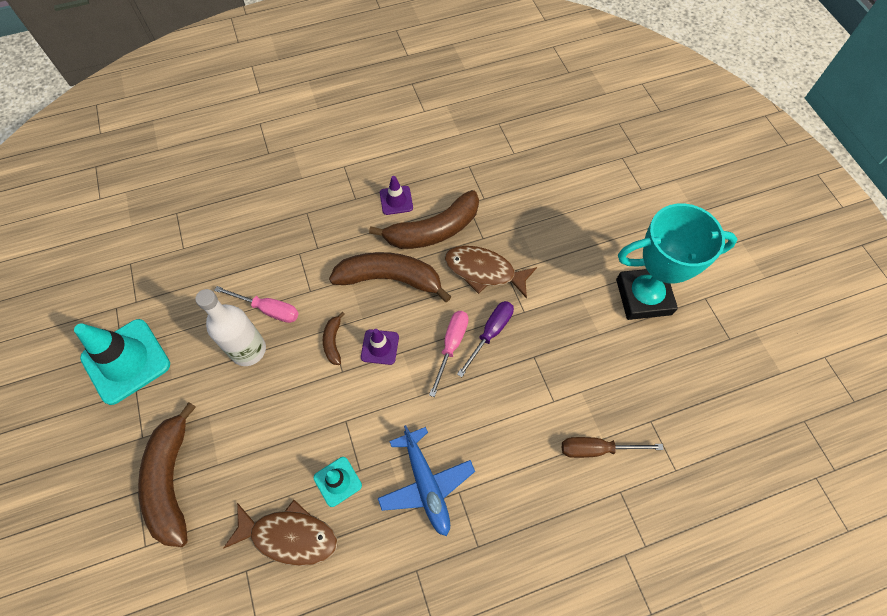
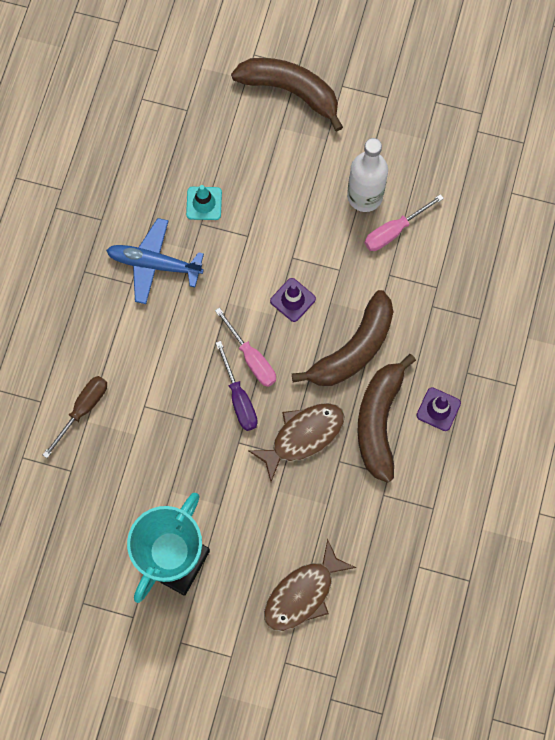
camera: 125 degrees right, 10 degrees up
turquoise traffic cone [74,319,170,405] -> none
brown fish [224,500,337,566] -> brown fish moved to [264,539,356,631]
brown banana [323,312,345,365] -> none

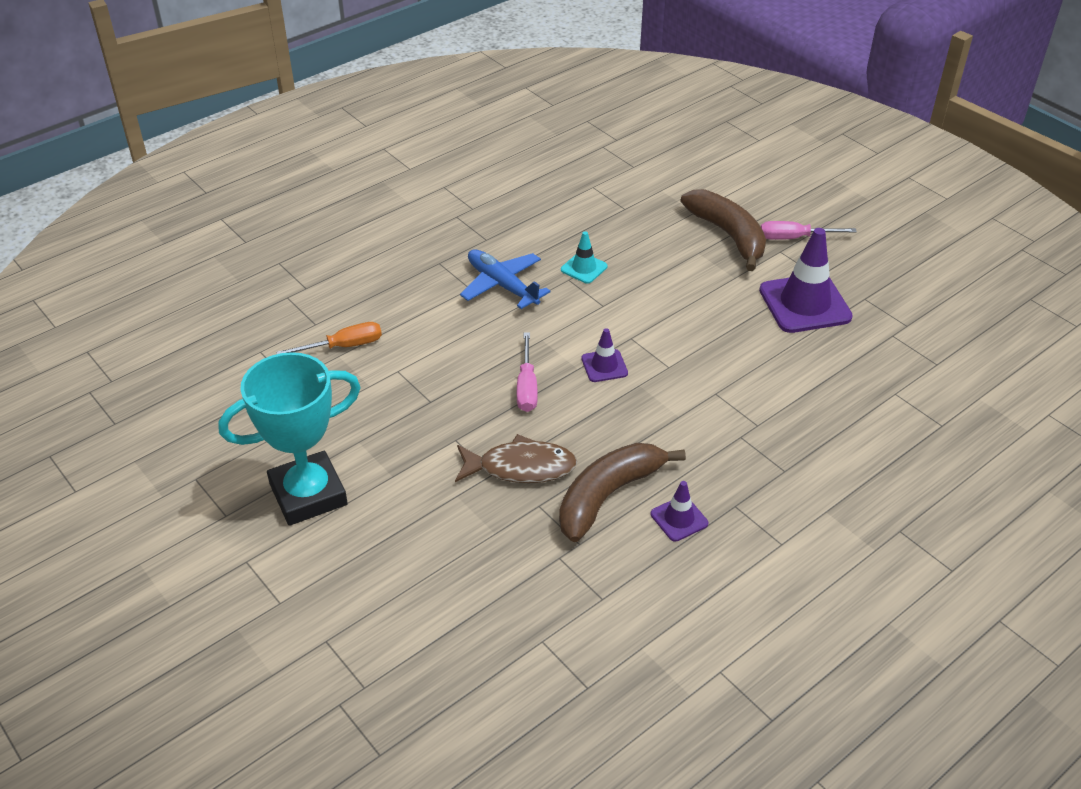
camera: 35 degrees right, 30 degrees down
brown screwdriver [43,376,107,458] -> orange screwdriver [276,322,382,354]
purple screwdriver [216,341,258,431] -> none
brown fish [264,539,356,631] -> none
brown banana [292,290,393,386] -> none
white bottle [347,138,388,212] -> none
pink screwdriver [365,194,444,251] -> pink screwdriver moved to [761,221,857,240]
none -> purple traffic cone [759,228,853,333]

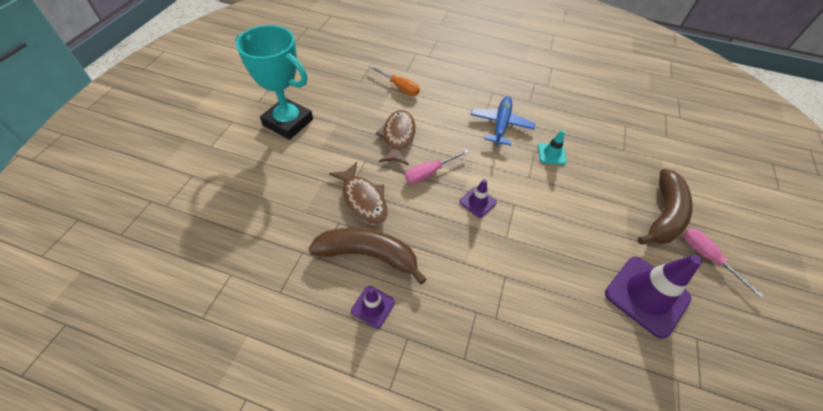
camera: 55 degrees right, 10 degrees up
none -> brown fish [376,110,415,166]

